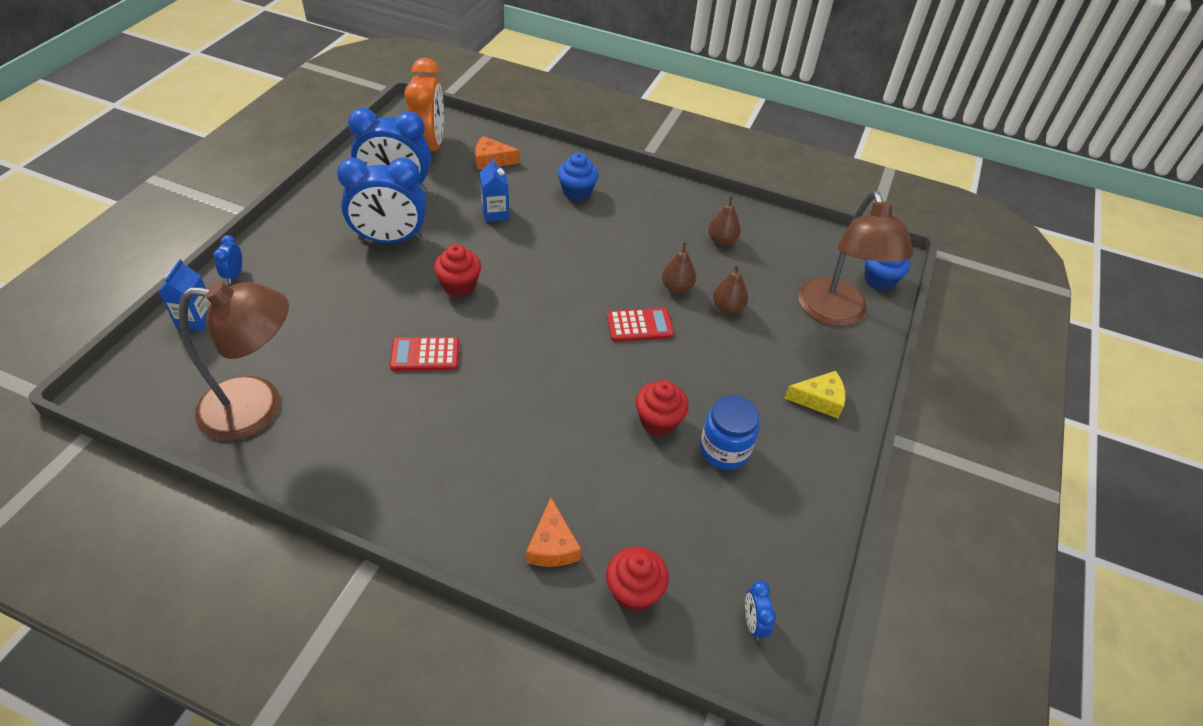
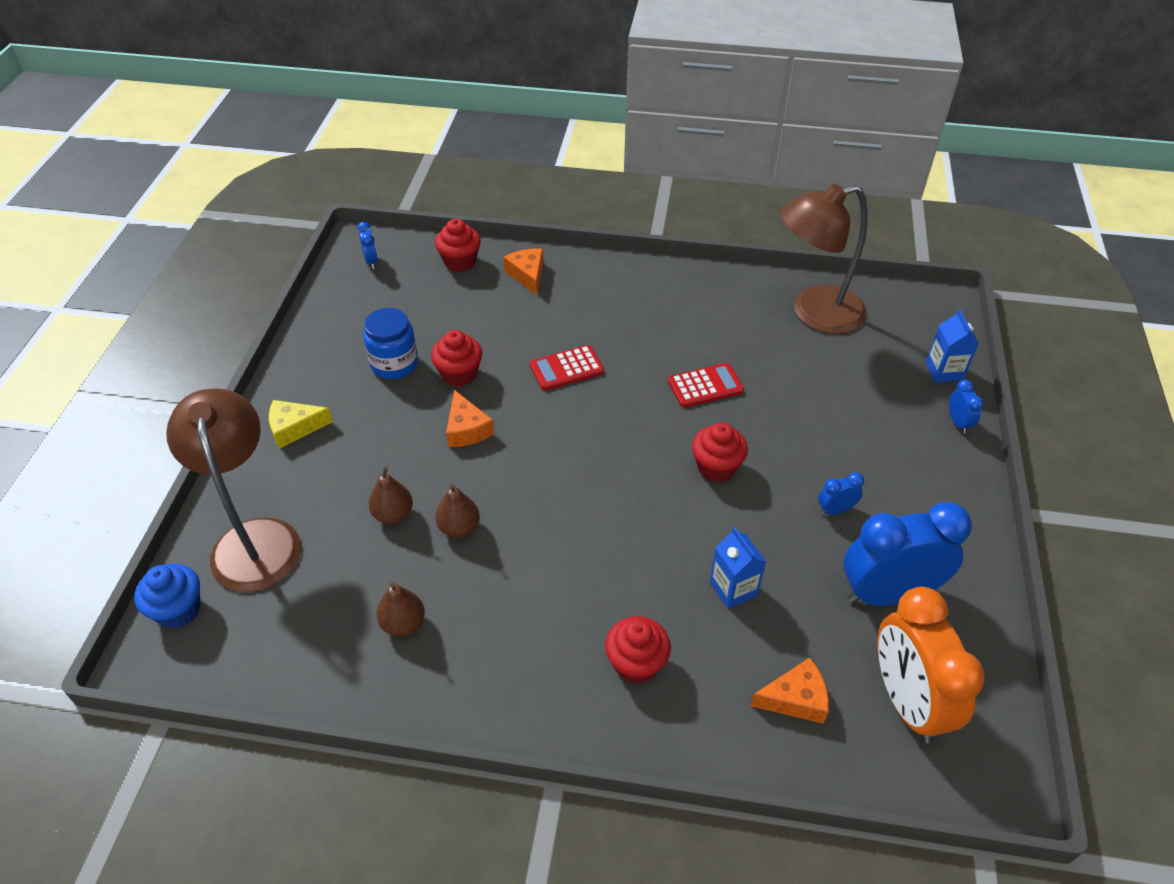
camera: 170 degrees right, 0 degrees up
blue clock [337,157,426,243] -> blue clock [818,472,864,515], size x0.42
blue cupcake [558,153,599,201] -> red cupcake [605,616,671,684]
red calculator [607,308,674,342] -> red calculator moved to [530,345,604,391]
none -> orange cheese [446,390,494,447]

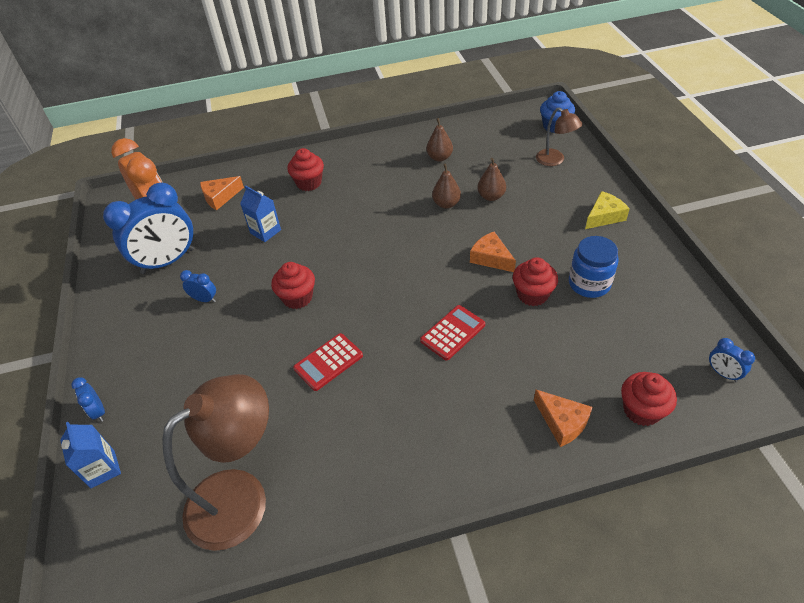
camera: 160 degrees right, 0 degrees up
brown lamp [166,388,301,592] -> brown lamp [536,107,583,166], size x0.52
blue clock [818,472,864,515] -> blue clock turned 120 degrees counterclockwise [180,270,216,302]

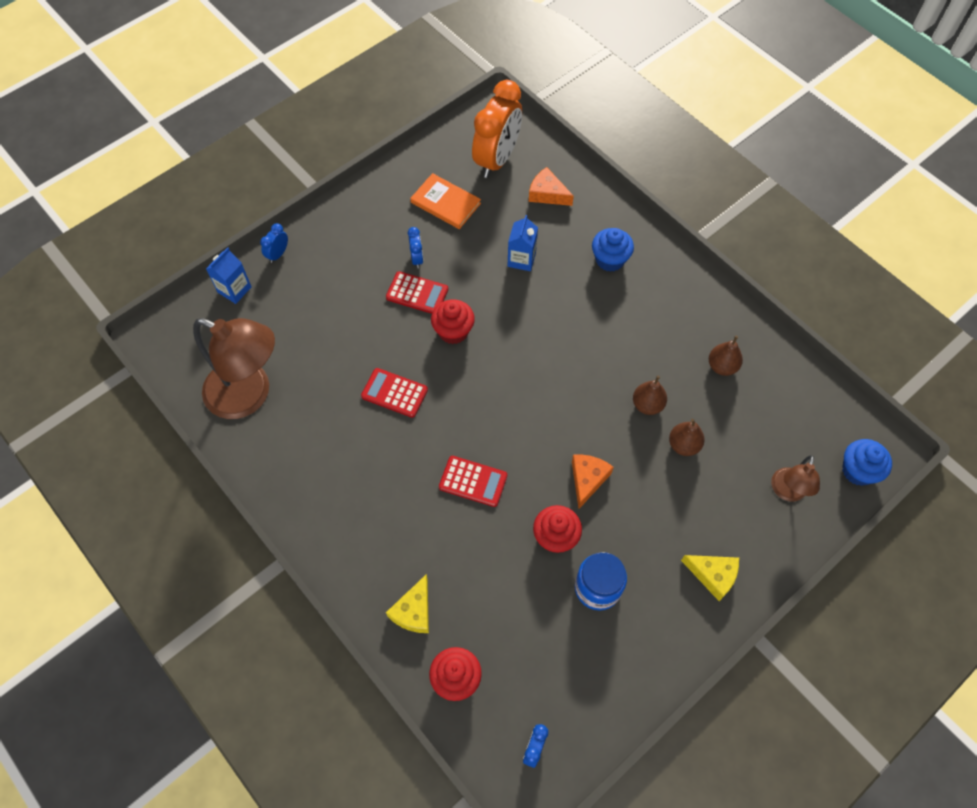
camera: 60 degrees right, 15 degrees up
blue clock [103,183,194,274] -> orange book [410,173,481,229]
red cupcake [287,148,324,191] -> blue cupcake [592,228,634,272]
orange cheese [534,390,593,447] -> yellow cheese [386,574,429,633]
none -> red calculator [386,271,448,314]

